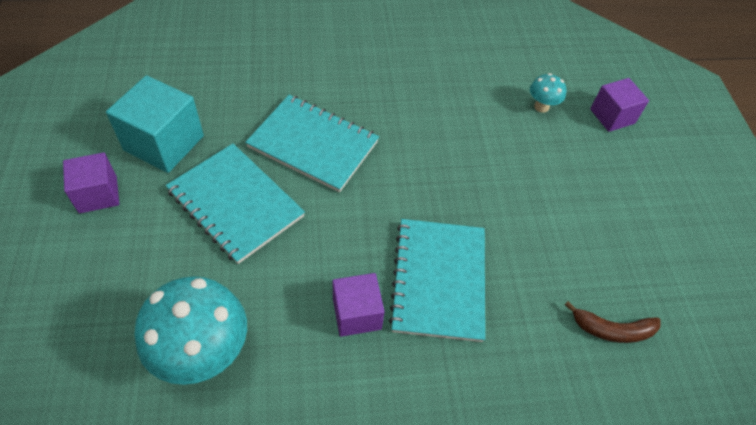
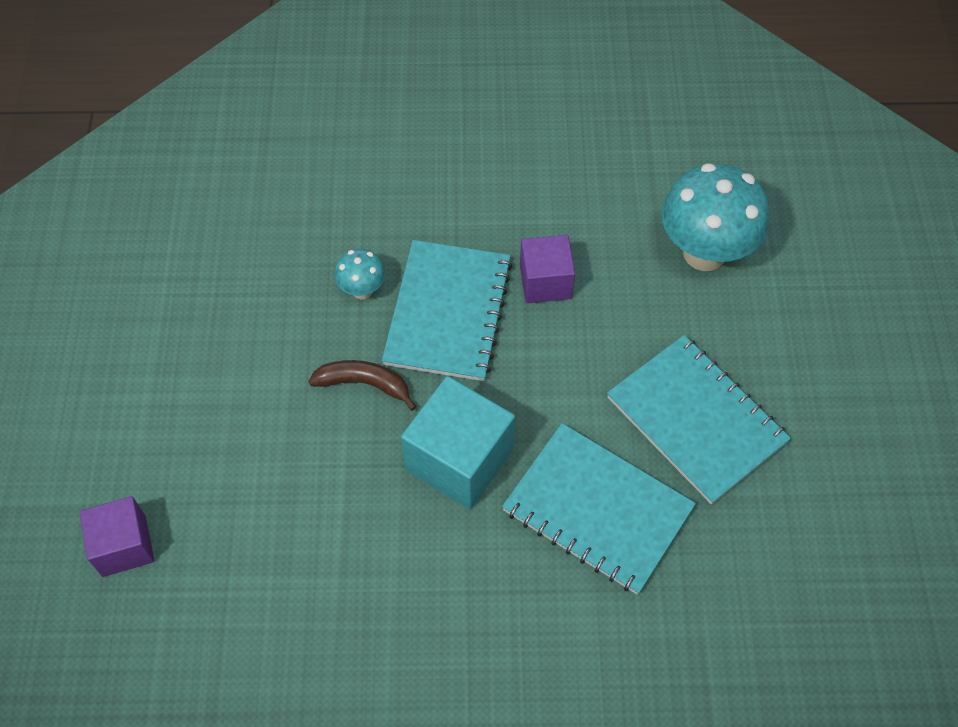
camera: 170 degrees left, 5 degrees up
purple cube [63,152,119,214] -> none
turquoise cube [106,75,204,173] -> turquoise cube moved to [401,376,515,509]
turquoise mushroom [530,73,566,113] -> turquoise mushroom moved to [334,249,386,299]
brown banana [565,301,661,343] -> brown banana moved to [308,360,417,411]

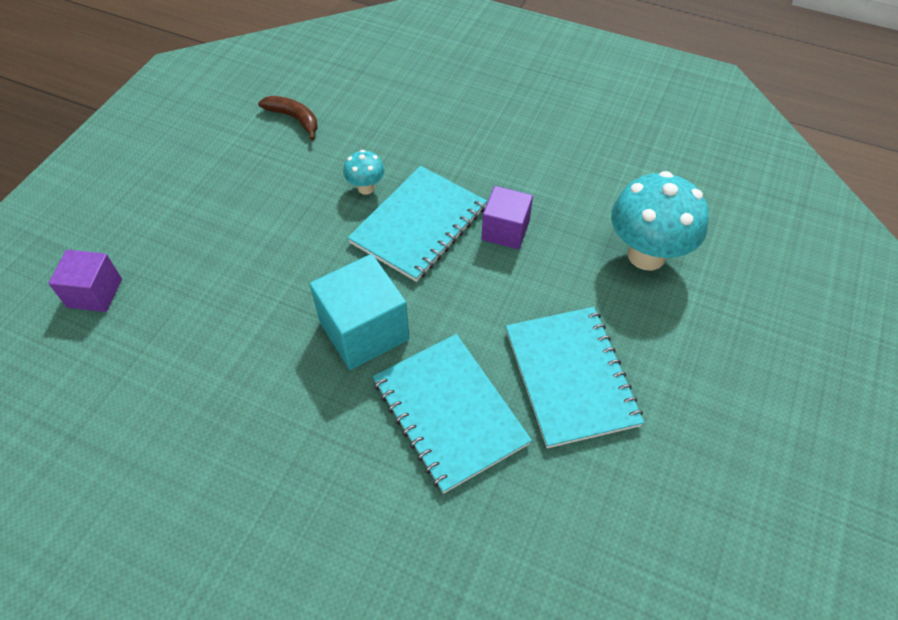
camera: 25 degrees right, 5 degrees down
brown banana [308,360,417,411] -> brown banana moved to [258,96,318,141]

